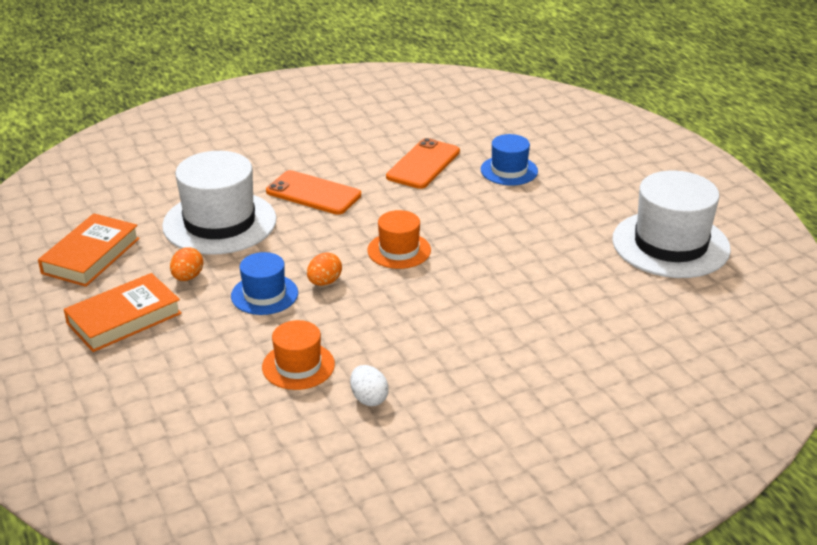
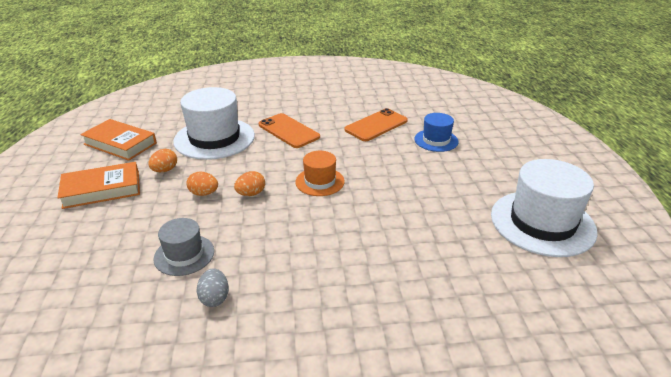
camera: 20 degrees right, 0 degrees up
orange book [38,213,140,287] -> orange book turned 75 degrees clockwise [80,119,157,161]
blue hat [231,252,298,315] -> orange egg [187,171,218,196]
orange hat [262,320,335,390] -> grey hat [154,218,214,276]
white egg [350,365,389,406] -> grey egg [197,268,229,307]

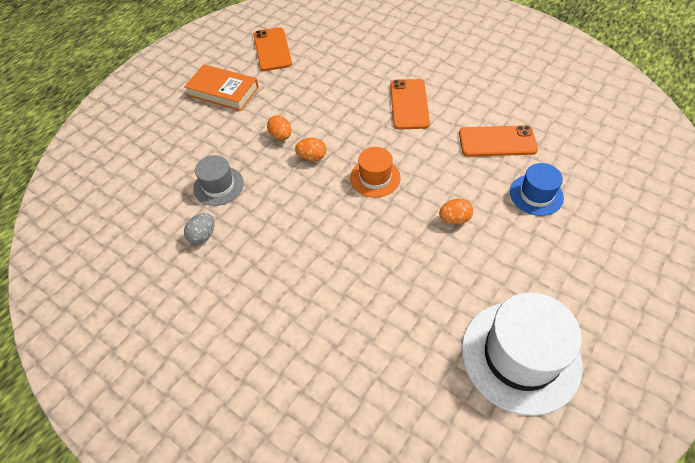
camera: 45 degrees right, 20 degrees up
orange book [80,119,157,161] -> orange phone [254,27,292,71]
orange egg [148,149,177,172] -> orange egg moved to [439,198,473,224]
white hat [173,87,255,160] -> none

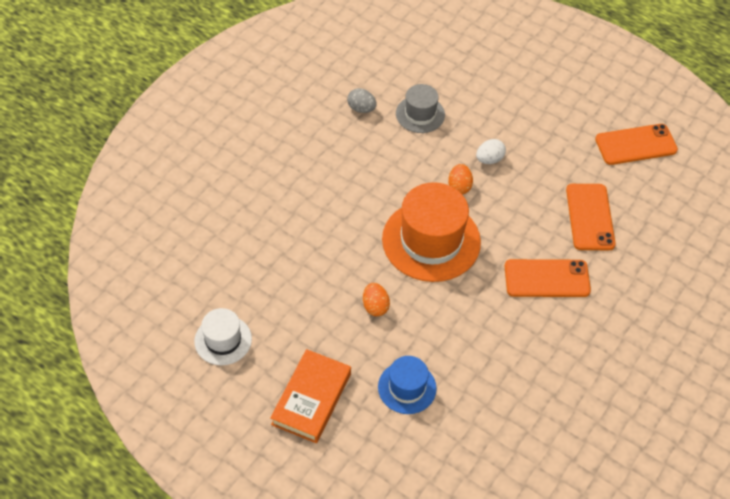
camera: 85 degrees right, 0 degrees up
orange book [184,64,259,111] -> orange book moved to [270,349,351,443]
orange egg [267,115,291,140] -> white egg [476,139,506,164]
orange hat [350,147,401,198] -> orange hat [382,182,481,282], size x1.84
orange phone [459,125,538,157] -> orange phone moved to [566,184,616,250]
white hat [462,292,583,416] -> white hat [194,308,252,365], size x0.54

